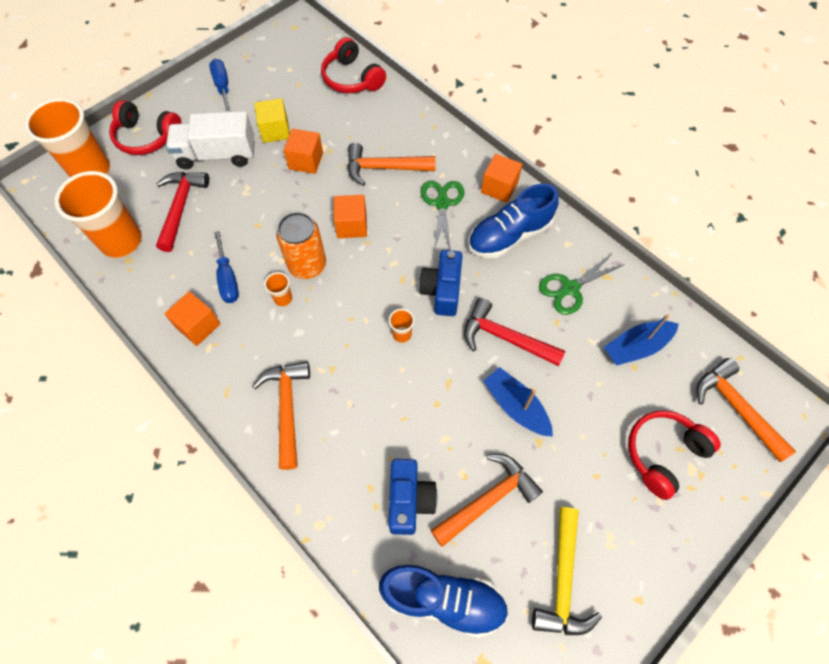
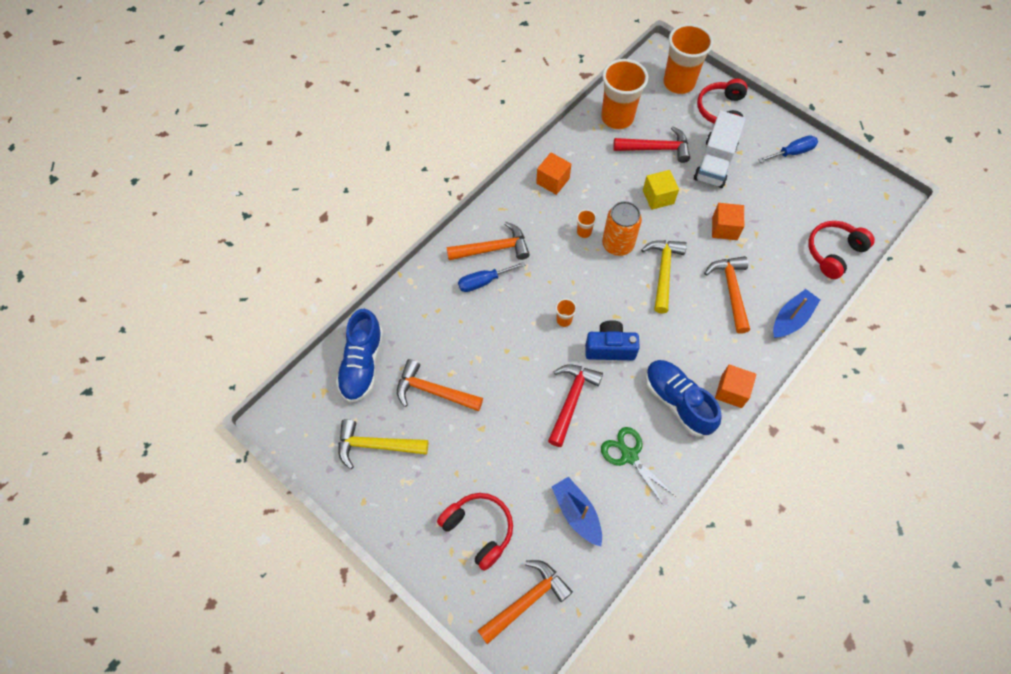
camera: 85 degrees right, 0 degrees up
white truck [166,111,255,169] -> white truck turned 150 degrees counterclockwise [694,111,746,188]
blue screwdriver [214,231,239,303] -> blue screwdriver moved to [458,262,526,292]
yellow cube [254,98,290,143] -> yellow cube moved to [643,170,679,210]
orange cube [334,195,367,238] -> yellow hammer [641,240,687,314]
blue camera [388,459,437,535] -> none
green scissors [420,181,464,250] -> none
orange hammer [431,454,543,547] -> orange hammer turned 150 degrees clockwise [397,359,483,411]
blue boat [483,367,553,437] -> blue boat moved to [773,289,820,338]

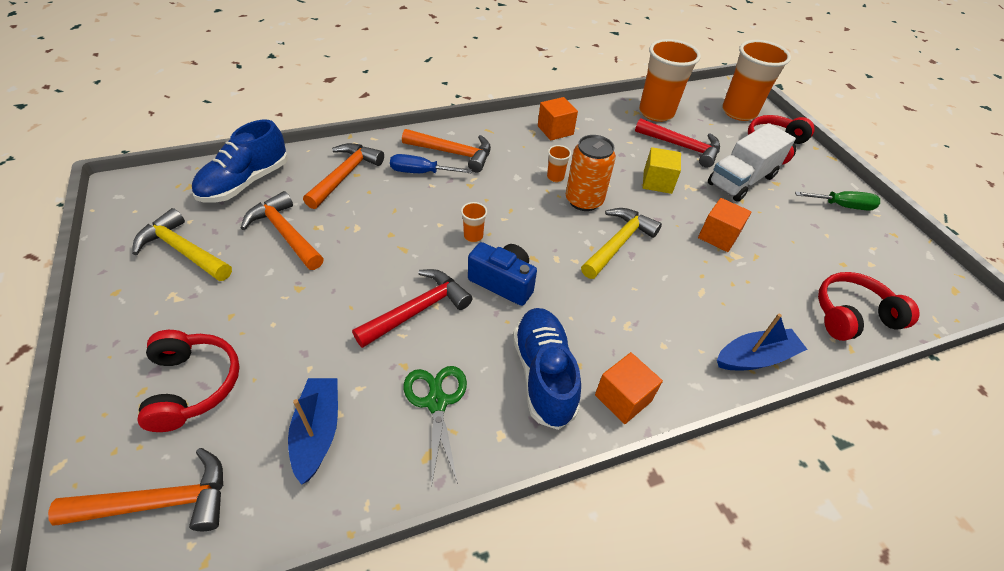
camera: 25 degrees right, 15 degrees down
orange hammer [704,256,750,334] -> orange hammer moved to [303,143,384,209]
blue screwdriver [758,135,818,163] -> green screwdriver [795,191,880,211]

